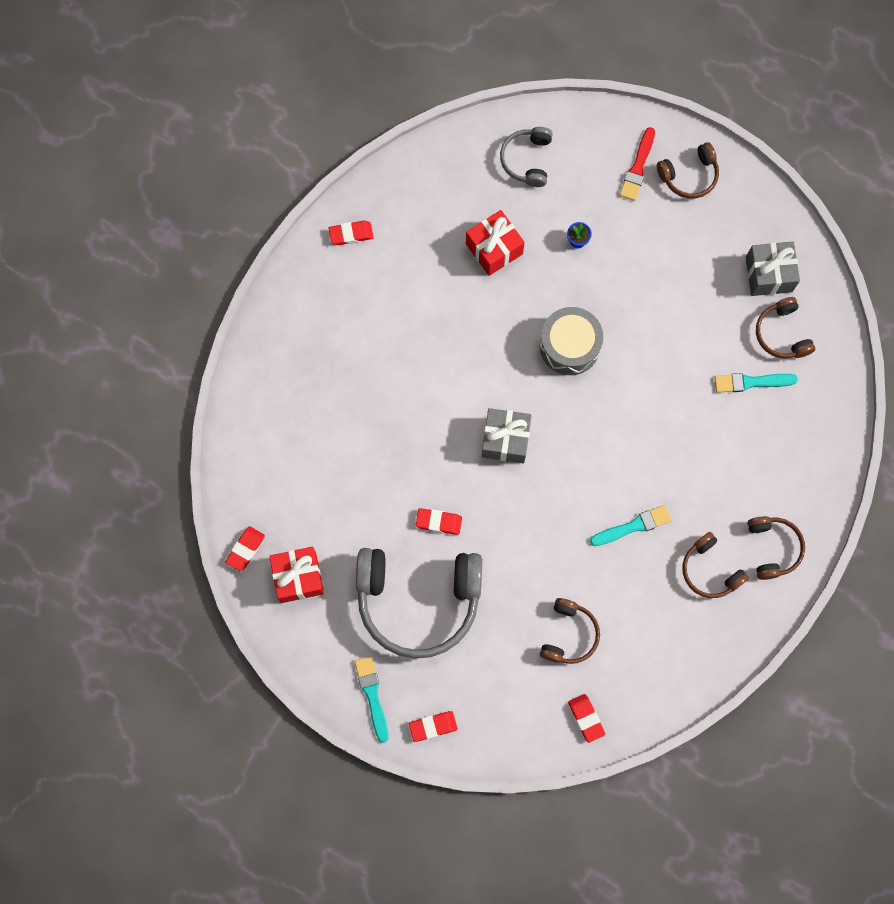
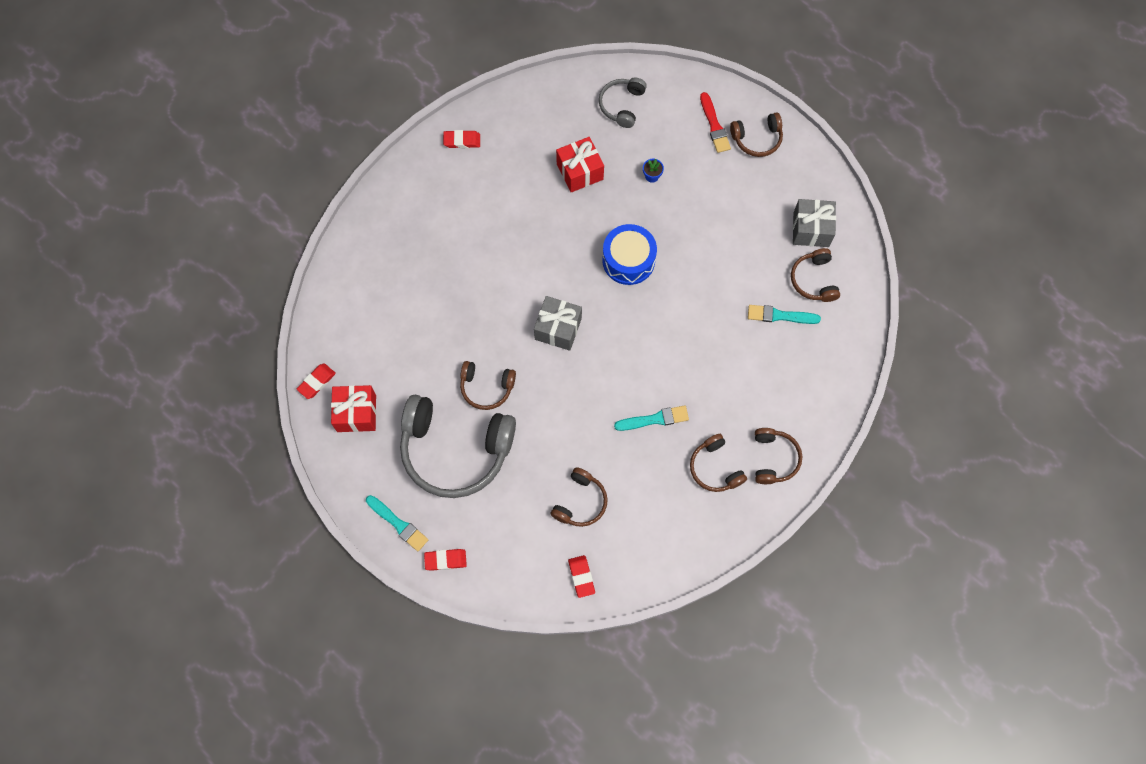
camera: 10 degrees right, 5 degrees down
turquoise brush [355,656,388,743] -> turquoise brush turned 135 degrees clockwise [366,495,428,551]
red eraser [416,508,462,535] -> brown headphones [460,361,516,410]
grey drum [540,307,603,375] -> blue drum [602,224,657,285]
red brush [620,127,655,201] -> red brush turned 45 degrees counterclockwise [700,92,731,153]

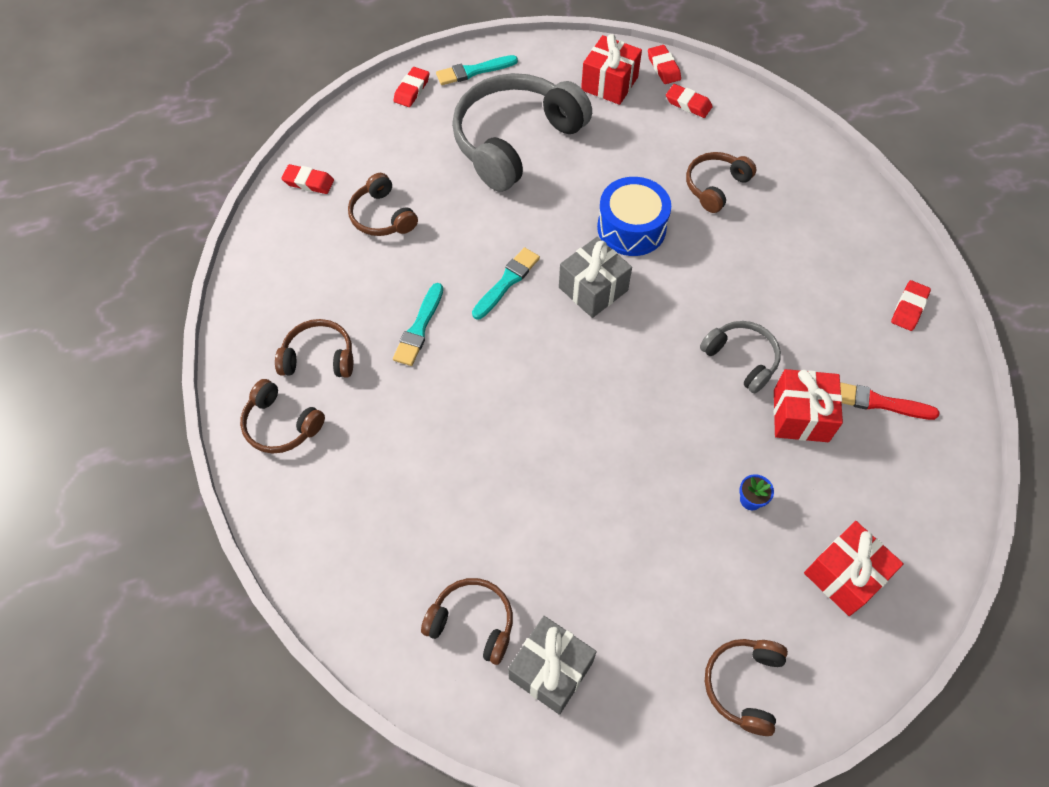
camera: 120 degrees right, 10 degrees down
brown headphones [460,361,516,410] -> brown headphones moved to [686,152,756,213]
grey headphones [599,78,647,128] -> grey headphones moved to [700,321,781,393]
blue drum [602,224,657,285] -> blue drum moved to [597,177,671,256]
red brush [700,92,731,153] -> red brush moved to [840,382,939,420]
turquoise brush [748,305,821,324] -> turquoise brush moved to [472,247,540,320]
none -> red eraser [666,84,713,118]
none -> red gift [804,521,904,616]

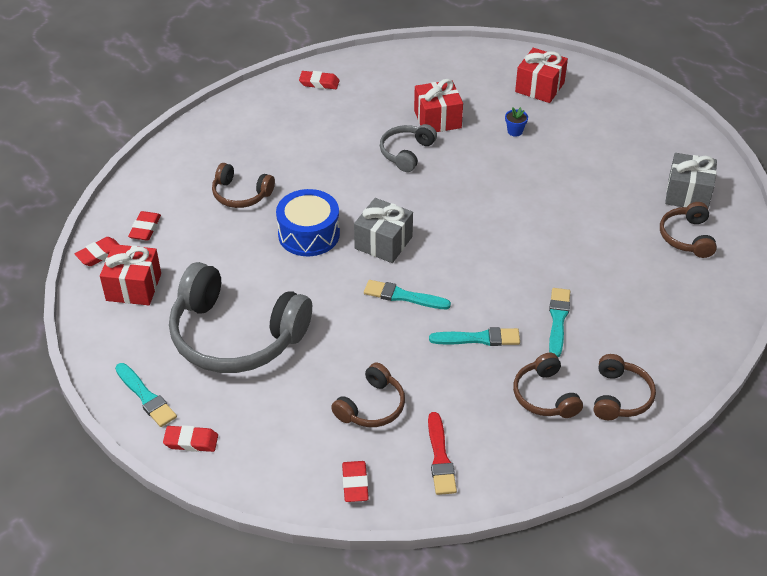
camera: 110 degrees left, 15 degrees down
brown headphones [705,639,788,736] -> none
red brush [840,382,939,420] -> red brush moved to [428,412,457,495]
none -> turquoise brush [549,288,570,357]

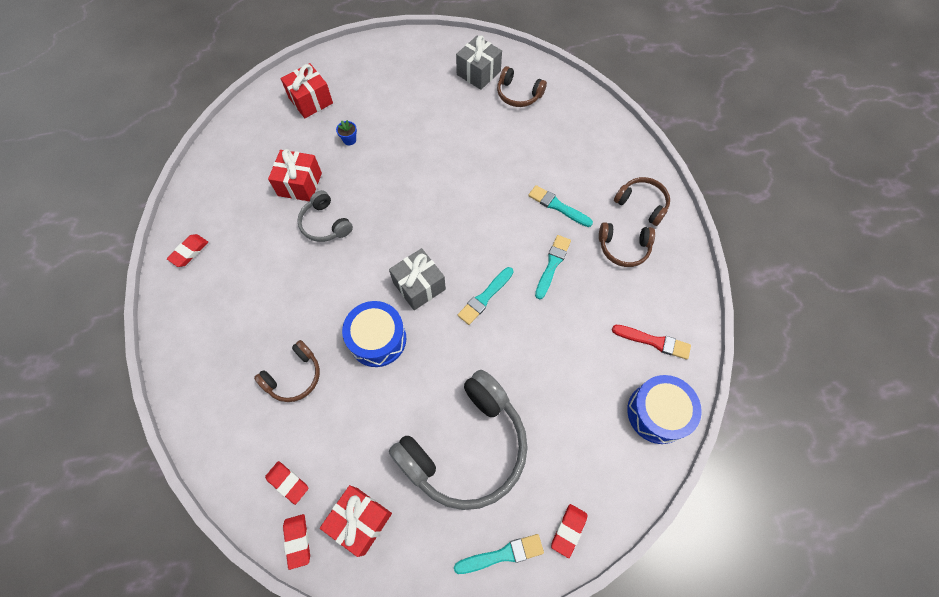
camera: 65 degrees left, 20 degrees up
brown headphones [331,363,405,427] -> none
red eraser [342,461,369,502] -> blue drum [627,375,702,444]

